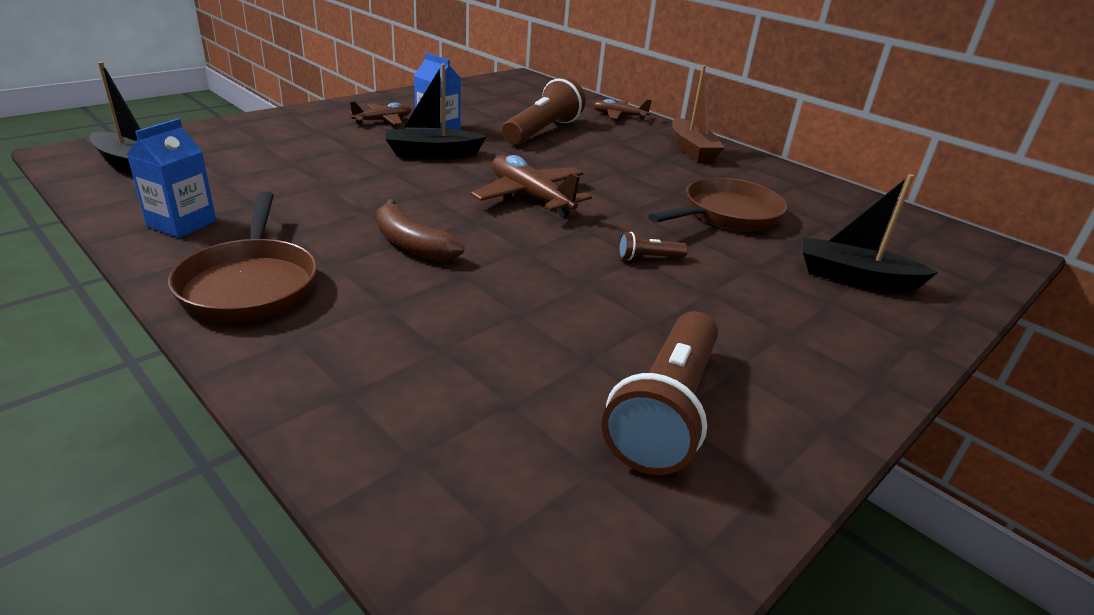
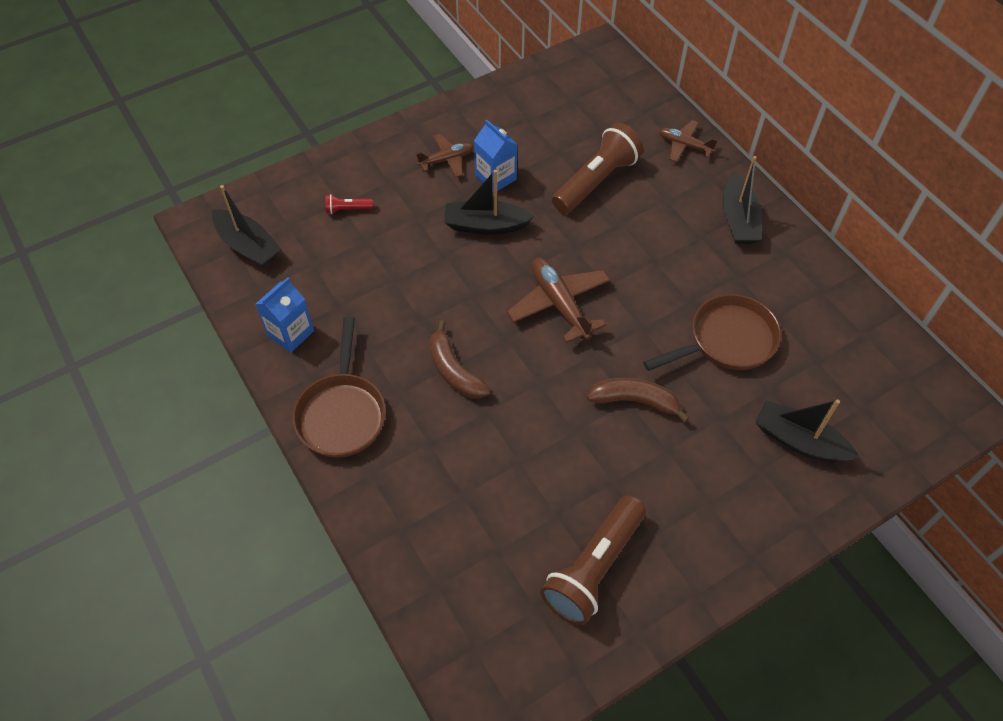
camera: 15 degrees right, 25 degrees up
brown flashlight [618,232,688,261] -> brown banana [587,378,689,422]
brown boat [672,65,725,162] -> black boat [722,156,762,244]
none -> red flashlight [325,194,373,214]

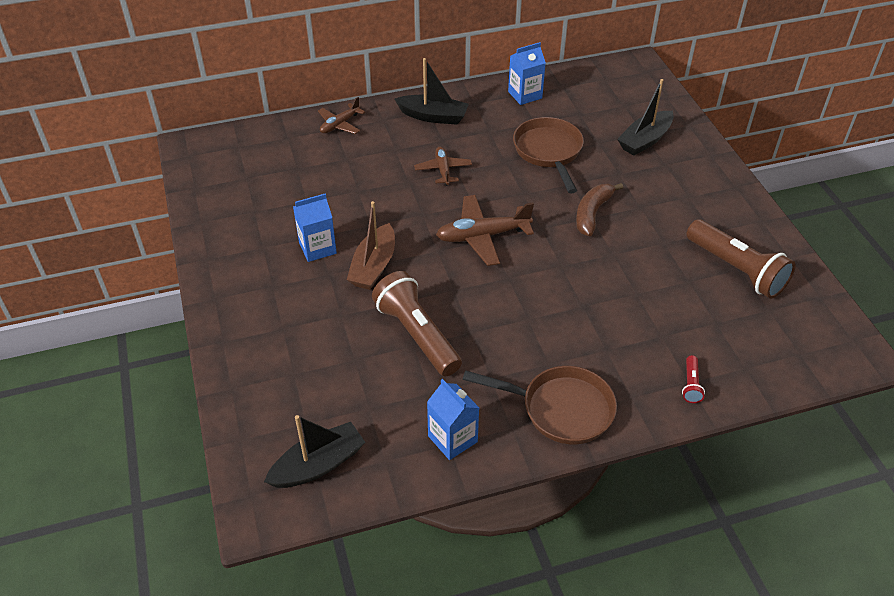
camera: 75 degrees left, 10 degrees down
red flashlight [325,194,373,214] -> red flashlight moved to [682,355,705,403]
brown plane [415,134,474,178] -> brown plane moved to [414,147,472,186]
brown banana [429,320,491,399] -> none
black boat [444,170,534,235] -> brown boat [347,201,395,290]
brown flashlight [552,123,644,214] -> brown flashlight moved to [372,271,462,377]
none -> blue carton [508,42,546,105]

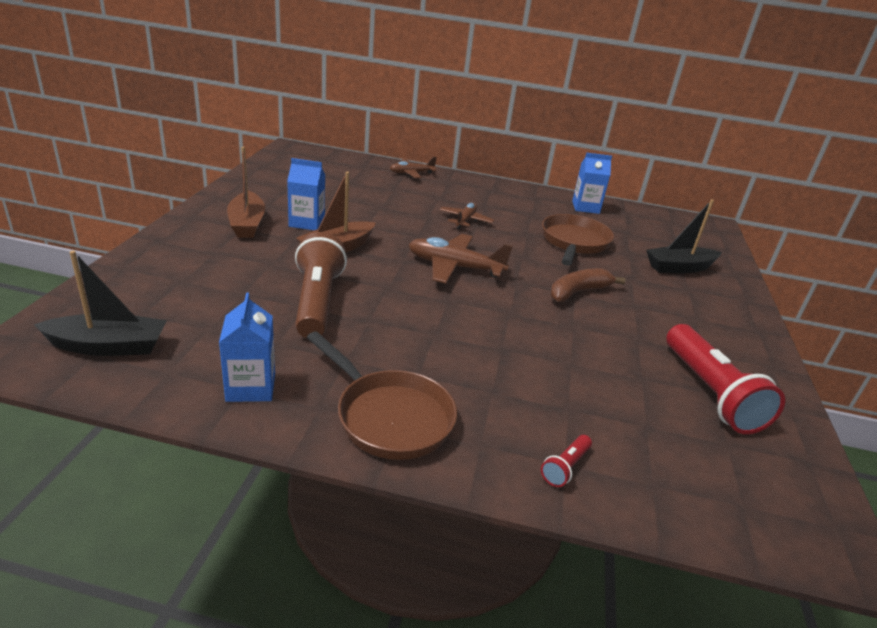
camera: 25 degrees right, 15 degrees down
black boat [395,58,469,125] -> none
brown flashlight [686,219,796,299] -> red flashlight [666,324,785,434]
none -> brown boat [227,147,265,238]

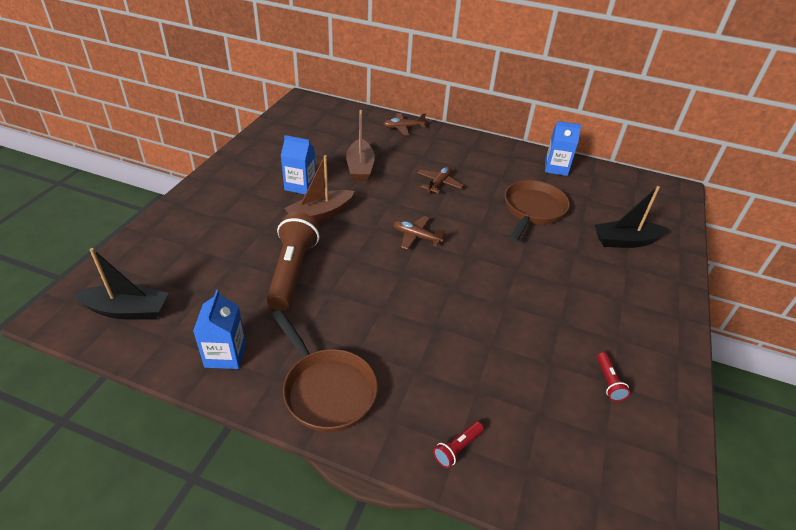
camera: 10 degrees right, 10 degrees up
brown boat [227,147,265,238] -> brown boat moved to [346,110,375,182]
brown plane [409,234,513,283] -> brown plane [393,216,445,250], size x0.62
brown banana [550,268,626,302] -> none
red flashlight [666,324,785,434] -> red flashlight [597,352,630,401], size x0.43

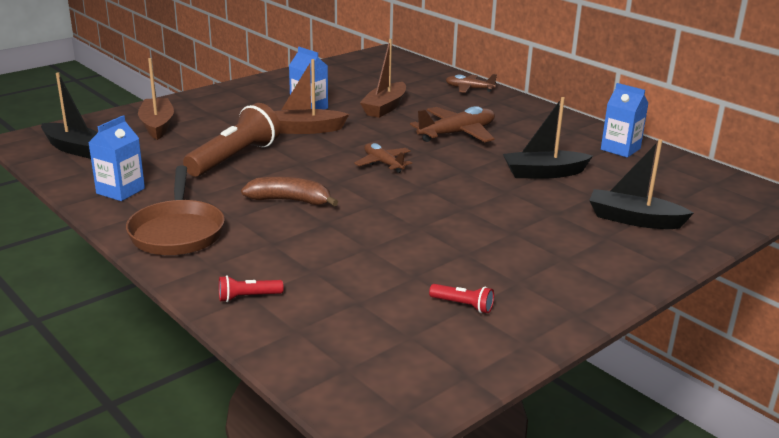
camera: 30 degrees right, 15 degrees down
brown plane [417,166,464,194] -> brown plane [410,106,495,142], size x1.63
brown pan [505,180,570,242] -> black boat [503,97,593,179]
red flashlight [597,352,630,401] -> red flashlight turned 90 degrees counterclockwise [429,284,494,313]
none -> brown boat [138,58,174,140]
none -> brown banana [241,177,338,206]

